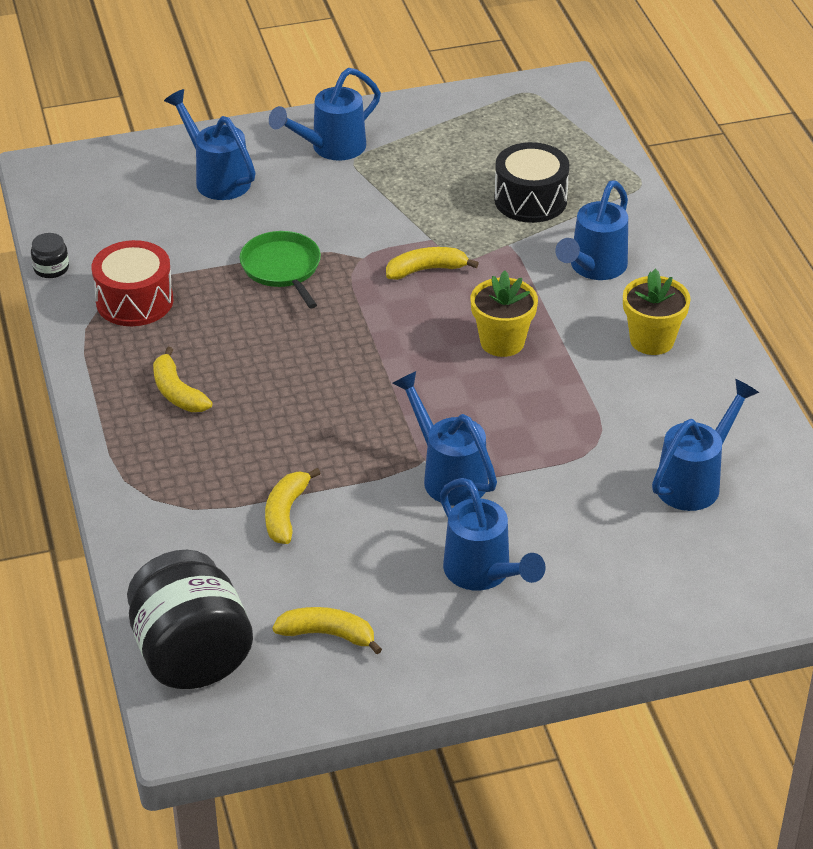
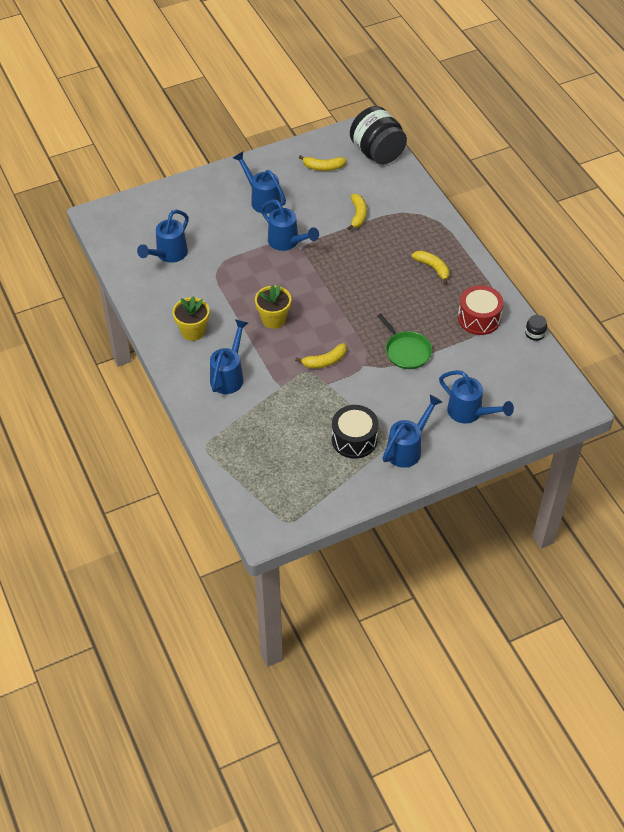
camera: 170 degrees right, 10 degrees up
black drum [494,142,569,223] -> black drum moved to [332,405,379,459]

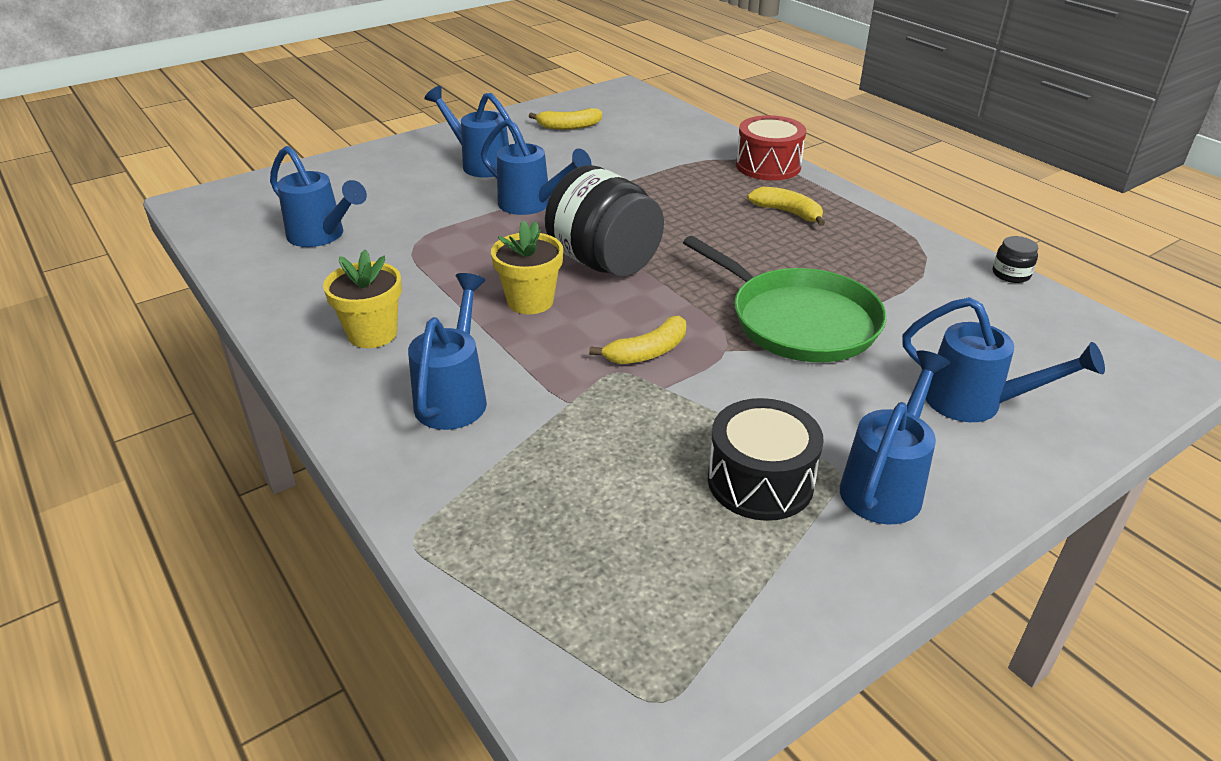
camera: 10 degrees left, 15 degrees down
blue watering can [137,210,189,263] -> blue watering can turned 75 degrees counterclockwise [270,146,367,247]
yellow banana [347,194,367,230] -> none
black jar [350,106,407,164] -> black jar moved to [545,165,664,277]
green pan [377,313,432,369] -> green pan [683,236,887,362], size x1.62
red drum [458,285,504,335] -> red drum moved to [736,115,806,181]

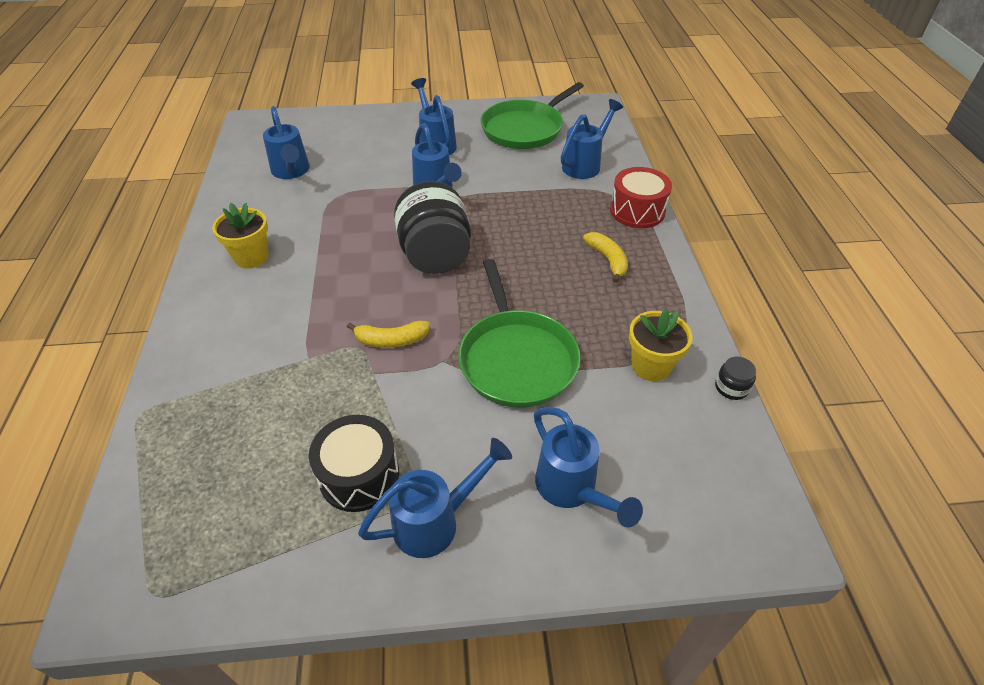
camera: 30 degrees right, 10 degrees up
blue watering can [408,273,487,430] -> blue watering can moved to [561,99,623,179]
yellow flower pot [491,220,563,314] -> yellow flower pot moved to [629,309,692,381]
yellow banana [529,108,602,130] -> green pan [481,82,584,149]

